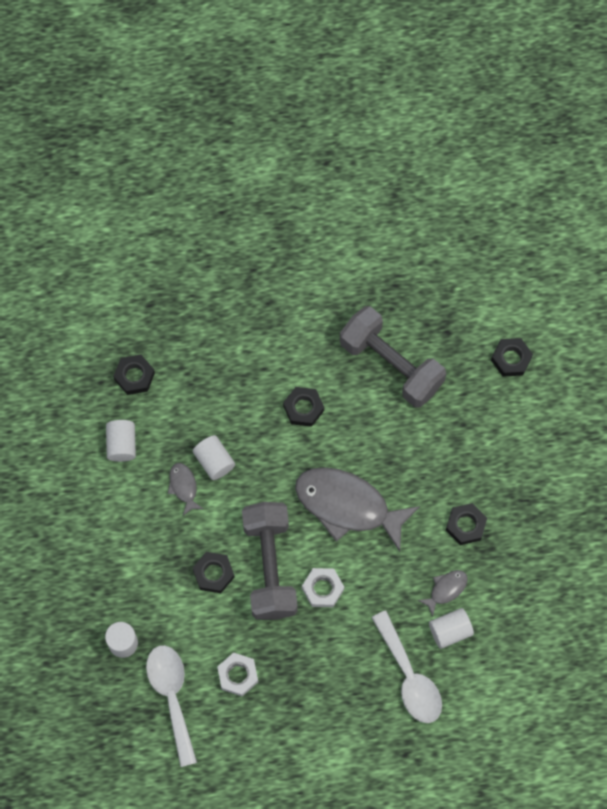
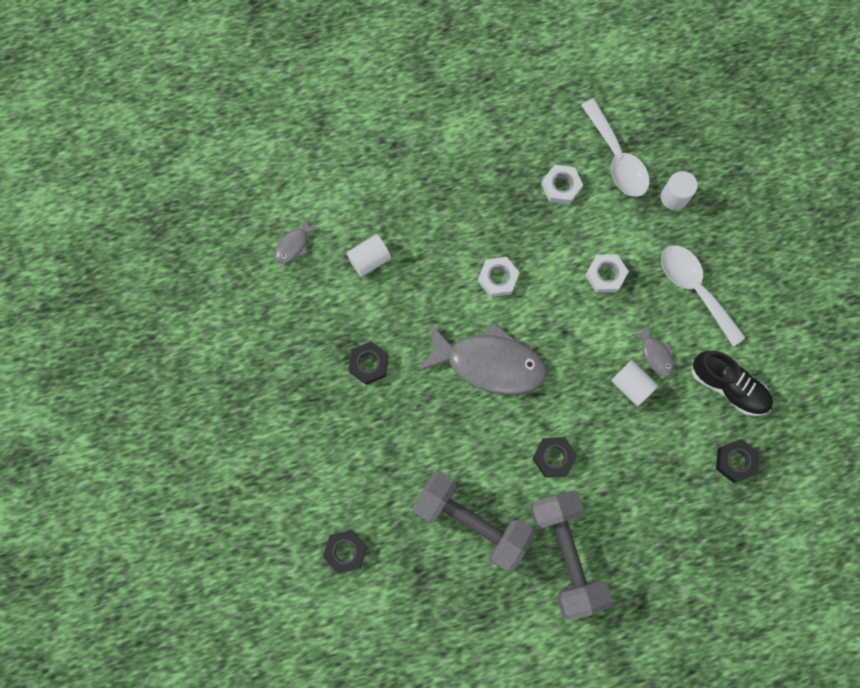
camera: 170 degrees right, 5 degrees up
white cylinder [106,420,136,462] -> black shoe [692,351,773,416]
black nut [193,552,235,593] -> white nut [585,254,629,293]
grey dumbbell [242,502,298,620] -> grey dumbbell moved to [530,490,613,620]
white spoon [371,611,442,723] -> white spoon moved to [661,245,746,347]
grey fish [417,570,468,617] -> grey fish moved to [274,216,319,263]

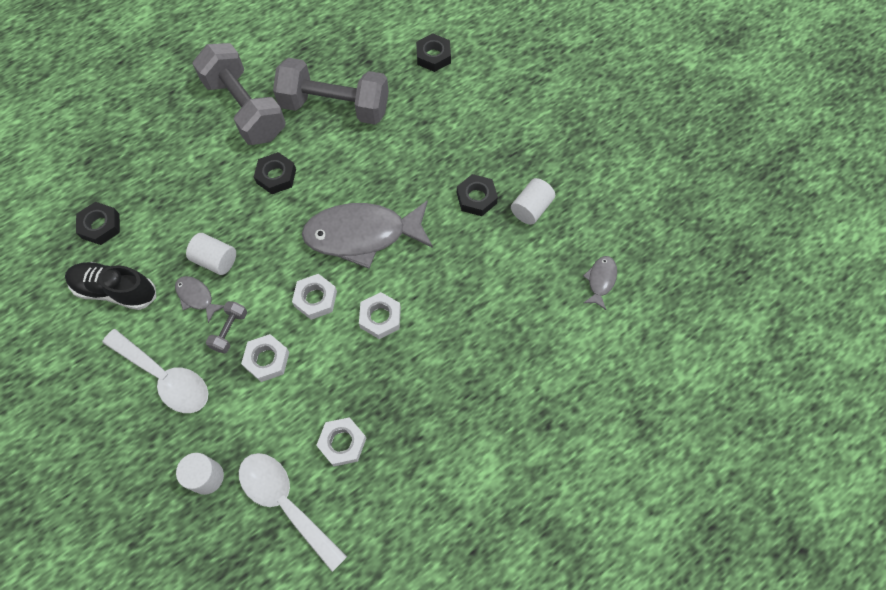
camera: 160 degrees right, 10 degrees down
white cylinder [347,234,391,277] -> white cylinder moved to [511,178,555,225]
none -> grey dumbbell [206,301,247,353]
none -> white nut [292,274,337,320]

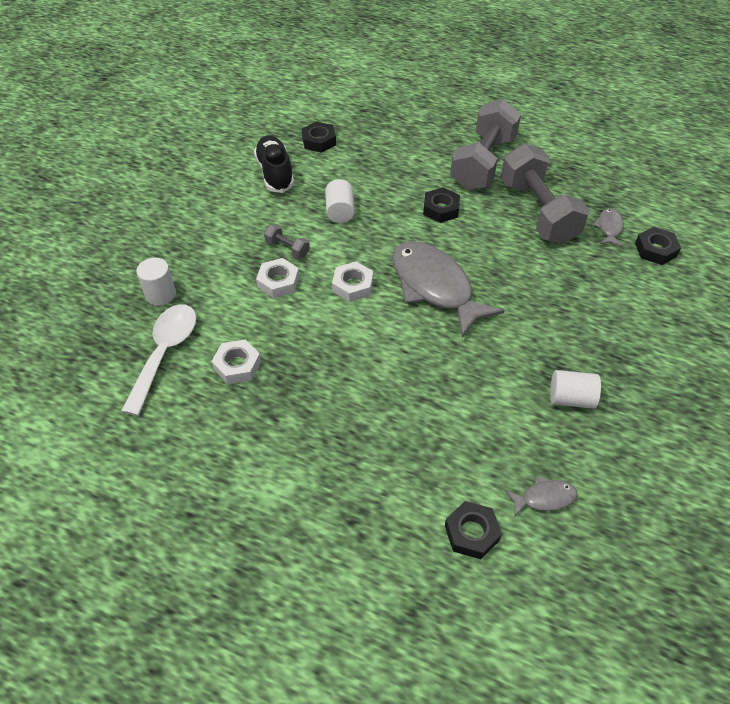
camera: 60 degrees right, 15 degrees down
white spoon [102,329,208,413] -> none
grey fish [175,276,225,323] -> grey fish moved to [593,208,624,247]
grey dumbbell [206,301,247,353] -> grey dumbbell turned 45 degrees clockwise [264,224,310,259]
white nut [359,292,401,339] -> none
black nut [457,174,498,216] -> black nut moved to [445,501,502,559]

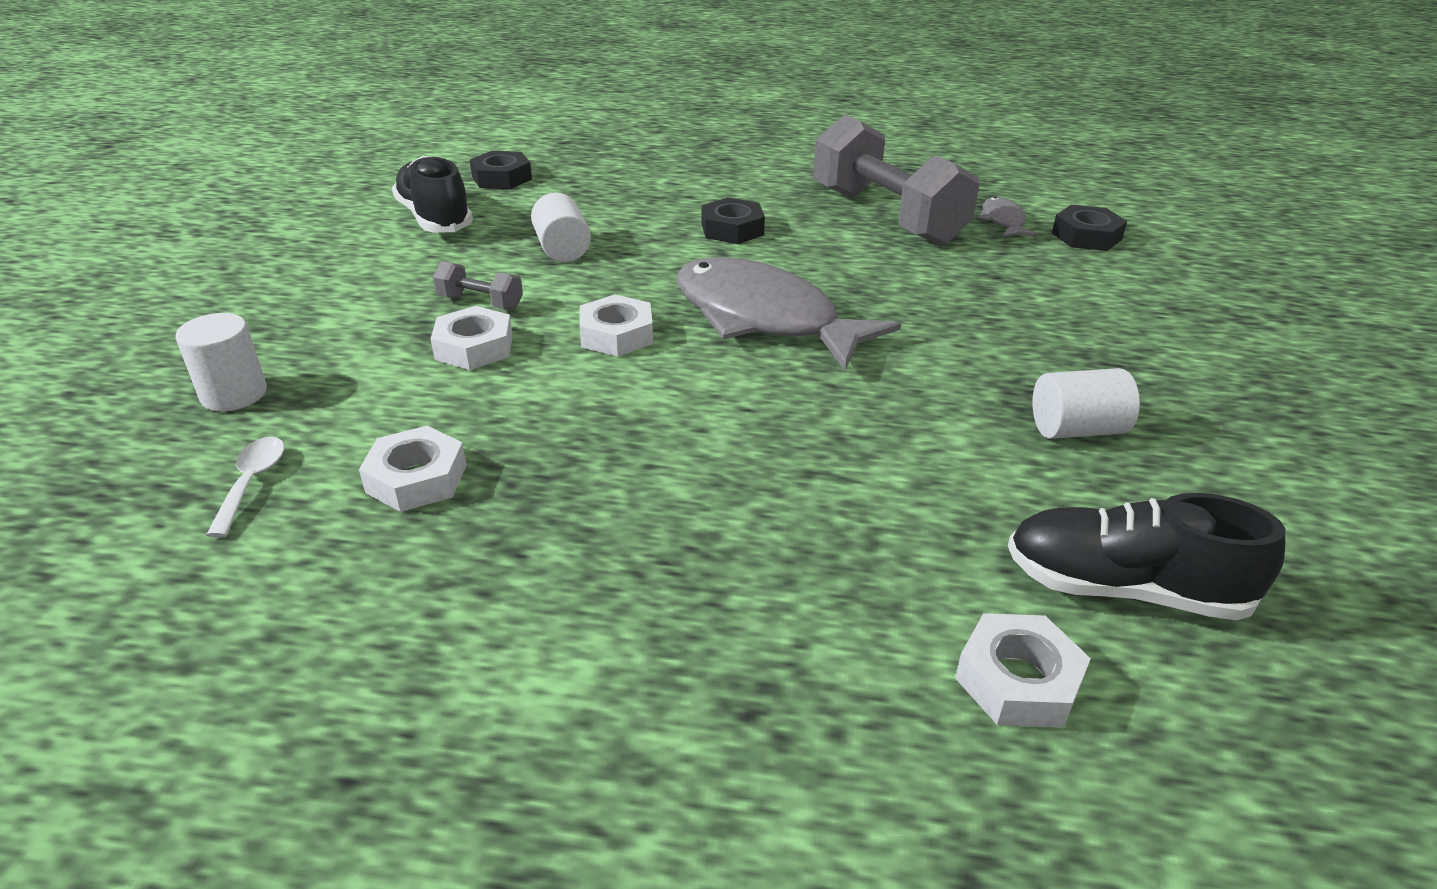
camera: 15 degrees left, 15 degrees down
white spoon [121,304,196,416] -> white spoon [206,437,284,537], size x0.49
black nut [445,501,502,559] -> white nut [955,613,1091,728]
grey dumbbell [450,99,521,190] -> none
grey fish [505,476,578,517] -> black shoe [1008,493,1285,621]

